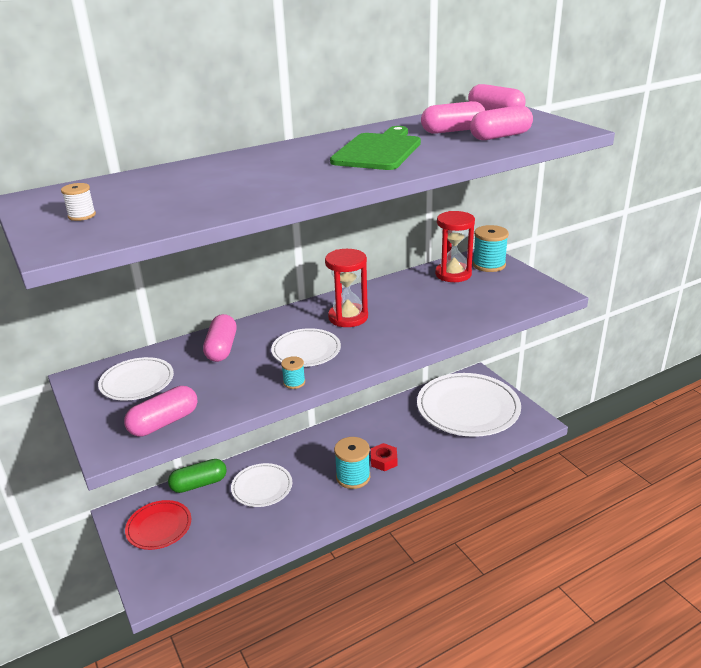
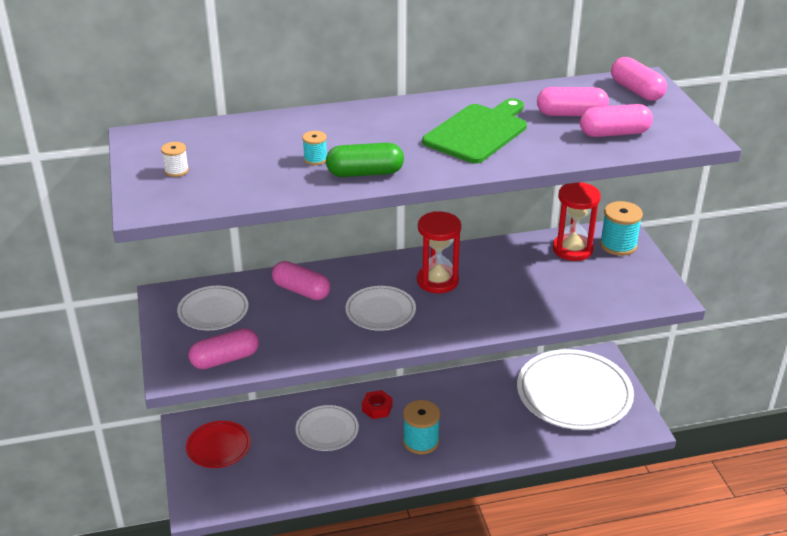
camera: 15 degrees right, 5 degrees up
green capsule [168,459,227,493] -> green capsule moved to [326,143,404,177]
pink capsule [203,314,237,362] -> pink capsule turned 75 degrees counterclockwise [272,261,331,300]
turquoise spool [281,356,305,389] -> turquoise spool moved to [302,131,327,165]
red nut [371,443,397,471] -> red nut moved to [362,390,393,419]

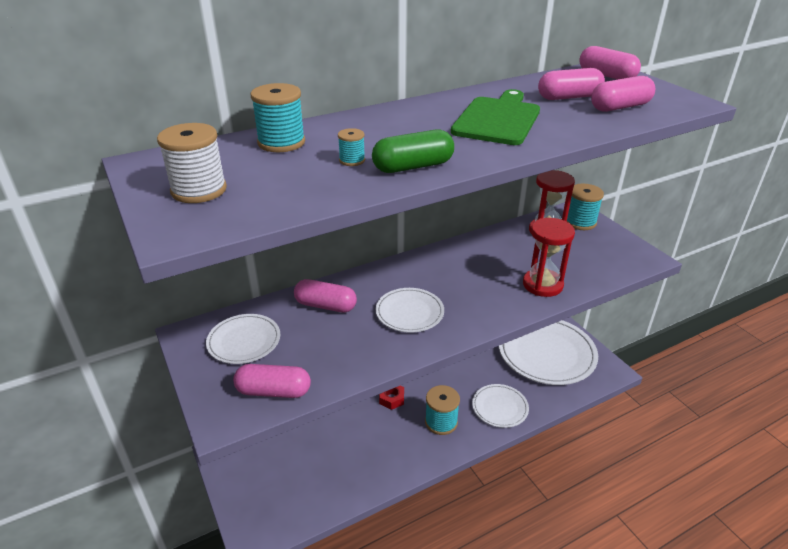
camera: 15 degrees left, 0 degrees up
white spool [161,142,189,177] -> white spool [157,123,227,203], size x1.92
red plate [186,421,251,468] -> none
pink capsule [188,328,259,369] -> pink capsule turned 45 degrees clockwise [233,364,311,398]
white plate [295,405,359,451] -> white plate moved to [472,384,529,428]
red hourglass [417,211,461,293] -> red hourglass moved to [523,218,575,297]
none -> turquoise spool [251,83,305,152]

